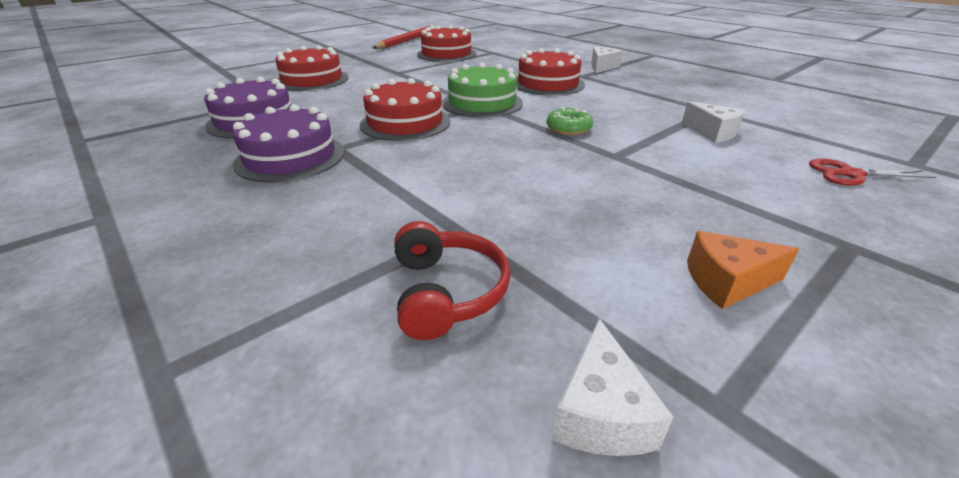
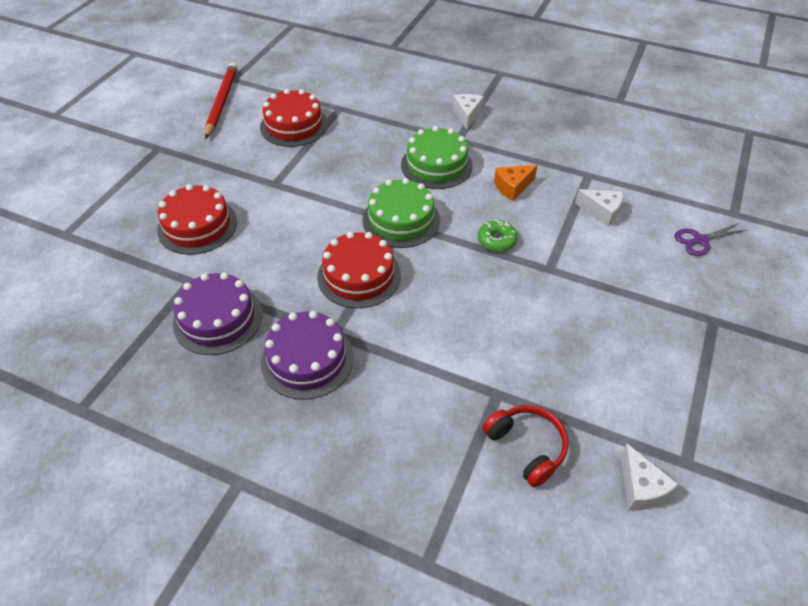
camera: 25 degrees left, 15 degrees up
red cake [517,48,585,96] -> green cake [401,126,473,189]
orange cheese [687,231,799,309] -> orange cheese moved to [494,165,538,201]
red scissors [809,158,937,186] -> purple scissors [674,223,748,256]

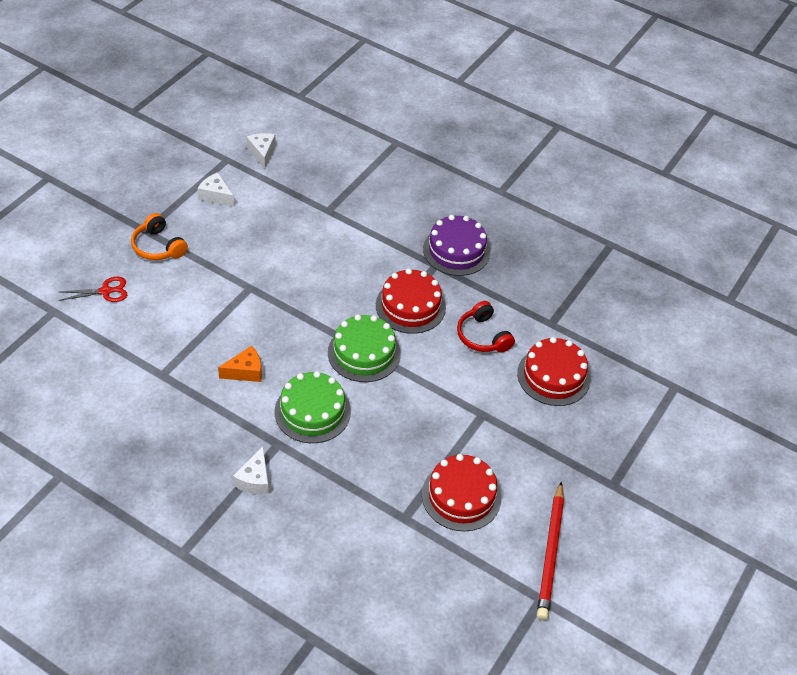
camera: 175 degrees left, 0 degrees up
purple cake [173,272,262,355] -> none
green donut [478,220,518,252] -> none
red headphones [482,405,569,487] -> red headphones moved to [457,301,515,353]
white cheese [575,189,623,226] -> white cheese moved to [198,173,234,207]
purple scissors [674,223,748,256] -> red scissors [58,277,127,302]
none -> orange headphones [131,213,188,260]

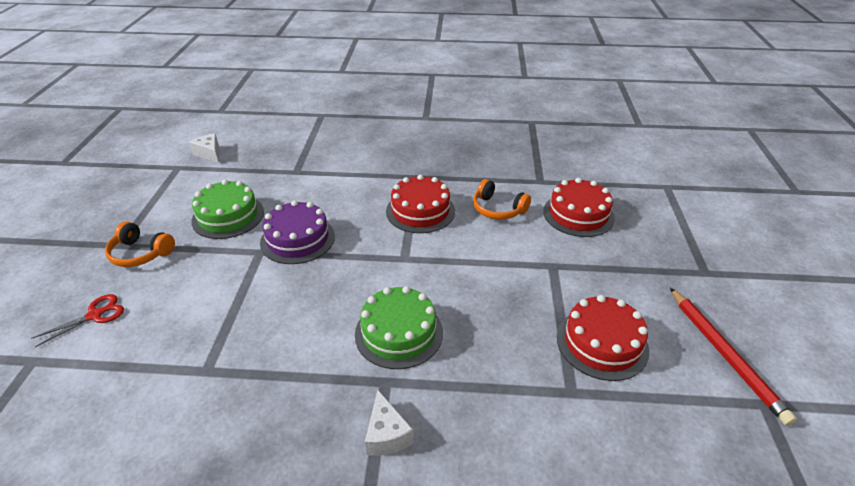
camera: 25 degrees left, 10 degrees down
white cheese [198,173,234,207] -> none
orange cheese [218,346,262,382] -> none
green cake [328,314,401,382] -> green cake moved to [191,180,264,239]
purple cake [423,215,490,276] -> purple cake moved to [260,200,335,264]
red headphones [457,301,515,353] -> orange headphones [473,179,531,220]

